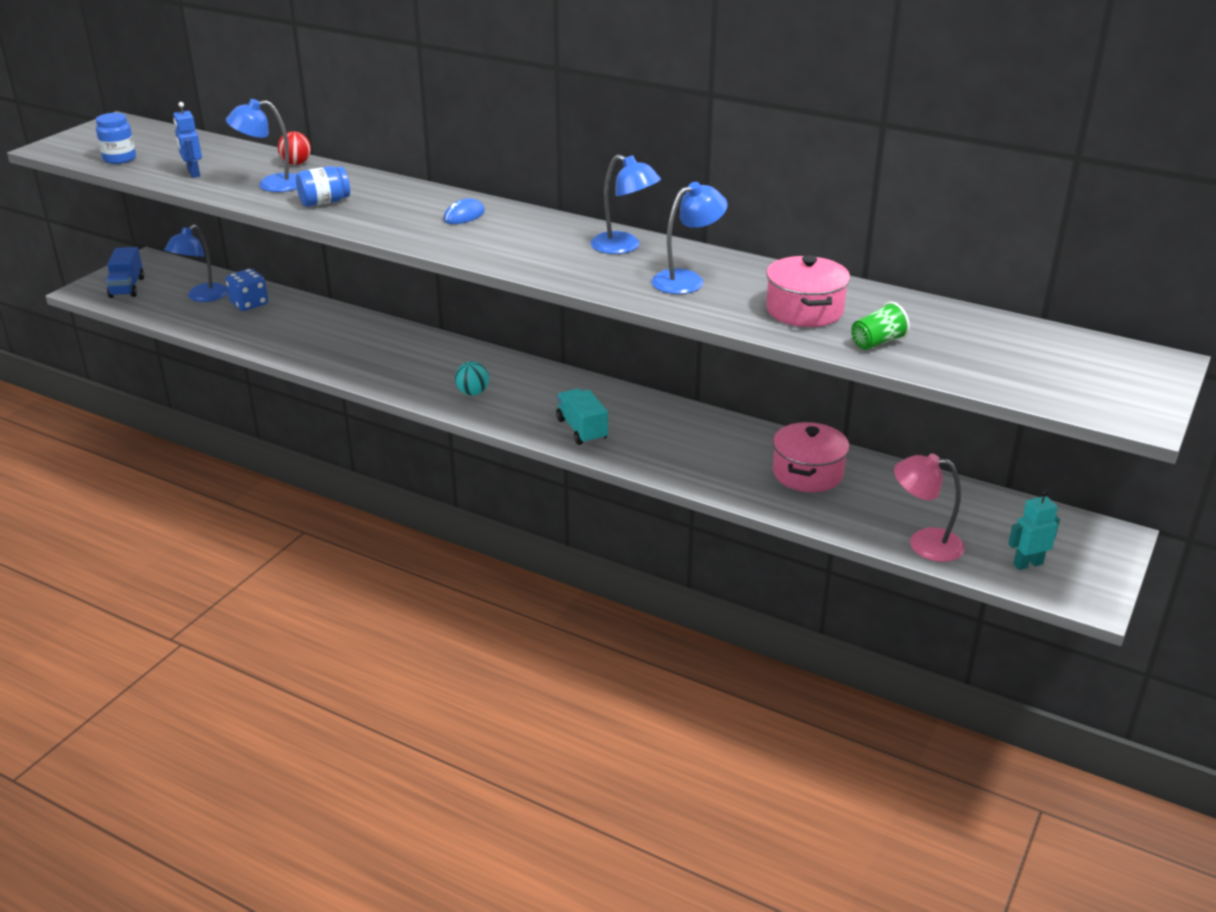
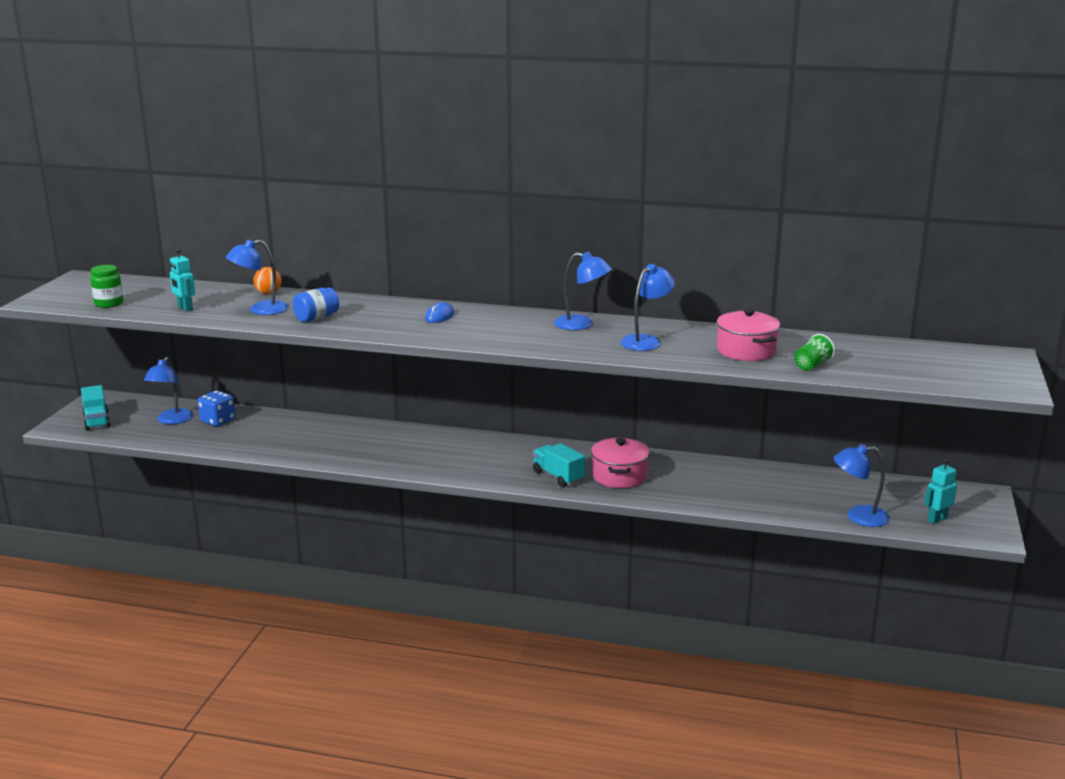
camera: 15 degrees left, 10 degrees down
blue jar [96,113,136,164] -> green jar [90,265,124,308]
blue truck [106,247,144,298] -> turquoise truck [81,385,111,430]
blue robot [173,102,202,178] -> turquoise robot [170,248,195,311]
red ball [278,131,311,165] -> orange ball [253,267,282,294]
turquoise ball [455,361,489,395] -> none
pink pot [773,422,849,492] -> pink pot moved to [591,438,650,488]
pink lamp [894,454,965,562] -> blue lamp [834,444,890,527]

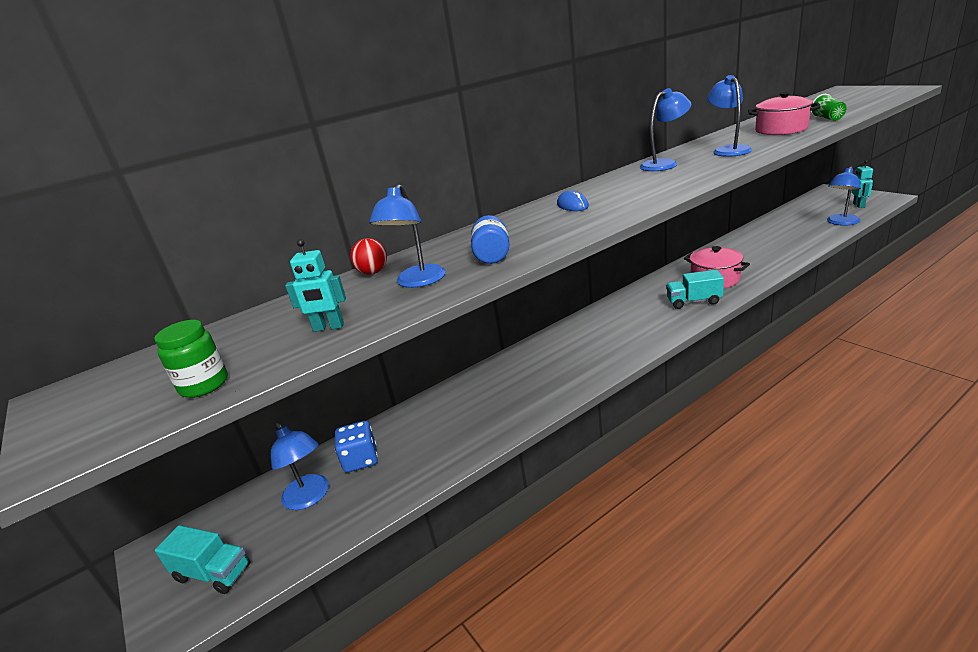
camera: 45 degrees left, 5 degrees up
orange ball [253,267,282,294] -> red ball [350,238,387,275]

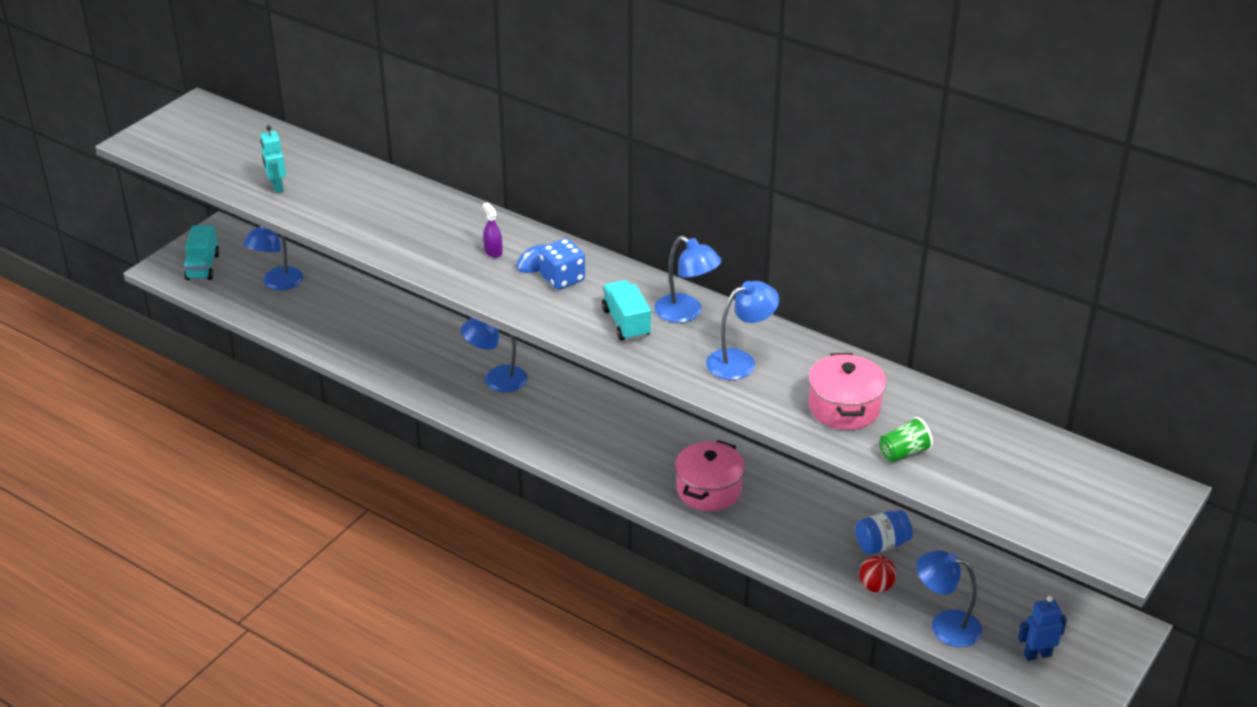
camera: 65 degrees right, 10 degrees up
green jar [155,320,228,398] -> none
blue dice [335,421,378,472] -> blue dice moved to [539,238,585,290]
red ball [350,238,387,275] -> red ball moved to [859,556,896,593]
blue lamp [369,184,446,288] -> blue lamp moved to [461,318,528,393]
blue jar [471,215,509,264] -> blue jar moved to [855,510,913,554]
turquoise truck [666,270,724,309] -> turquoise truck moved to [602,280,651,341]
turquoise robot [851,160,873,208] -> blue robot [1018,596,1067,661]
none -> purple spray bottle [483,202,503,258]

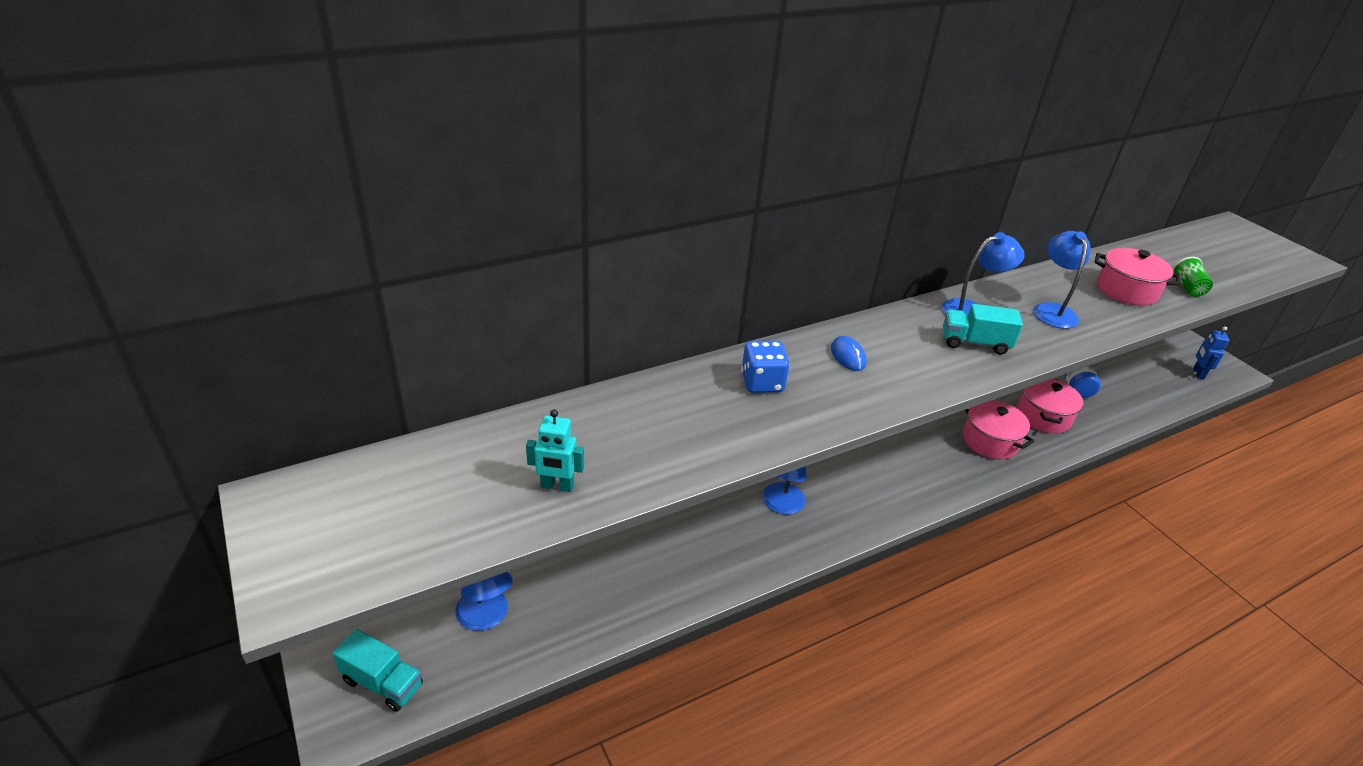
camera: 65 degrees left, 0 degrees up
purple spray bottle [483,202,503,258] -> none
blue dice [539,238,585,290] -> blue dice moved to [741,341,790,393]
red ball [859,556,896,593] -> none
blue lamp [916,550,982,647] -> none
none -> pink pot [1017,378,1083,434]

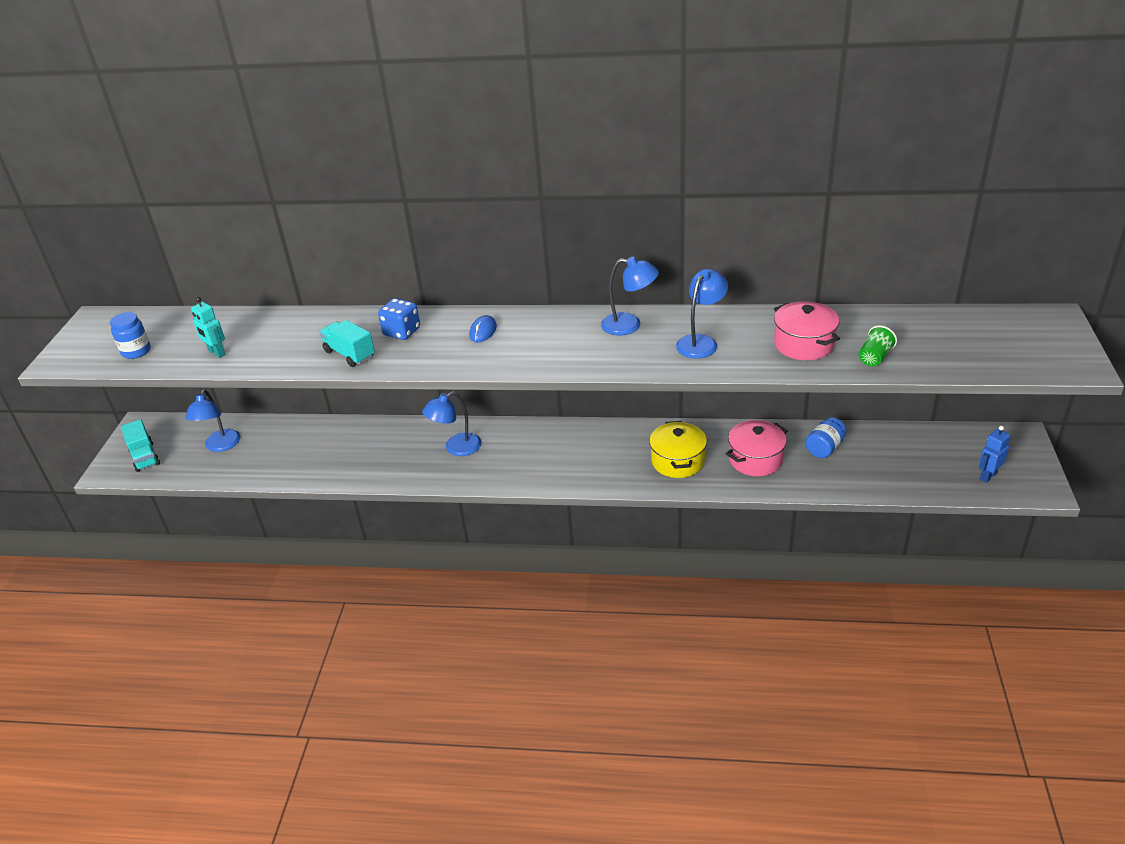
camera: 40 degrees right, 0 degrees up
turquoise truck [943,304,1023,355] -> turquoise truck moved to [319,320,375,367]
pink pot [963,400,1035,459] -> yellow pot [649,421,707,478]
none -> blue jar [110,312,151,359]

